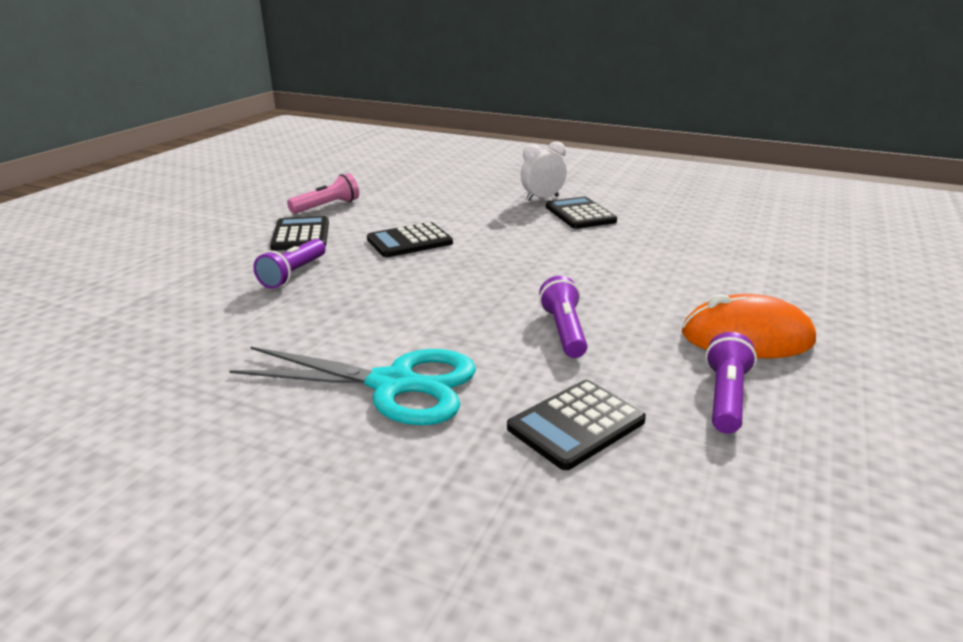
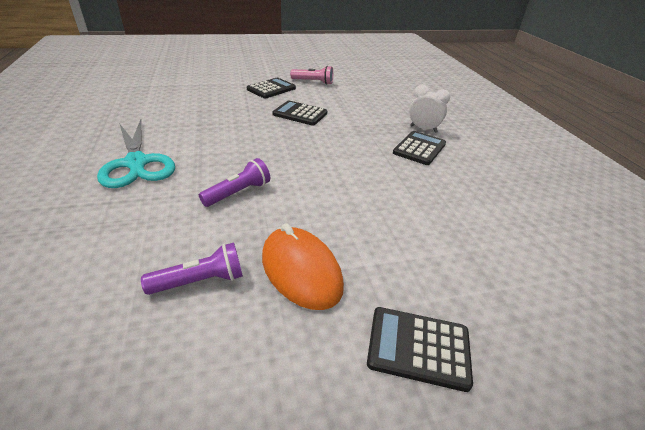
camera: 50 degrees right, 10 degrees up
purple flashlight [253,239,326,289] -> none
black calculator [507,380,646,470] -> black calculator moved to [367,307,473,392]

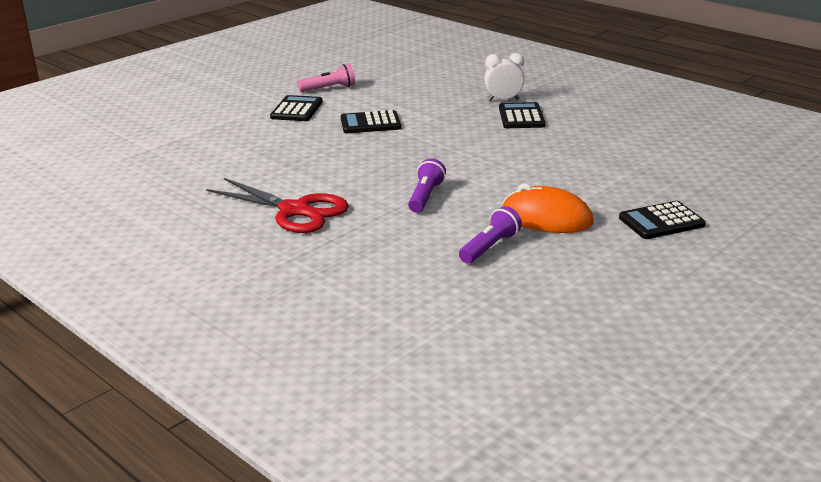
camera: 30 degrees left, 10 degrees down
turquoise scissors [97,119,175,188] -> red scissors [206,178,349,233]

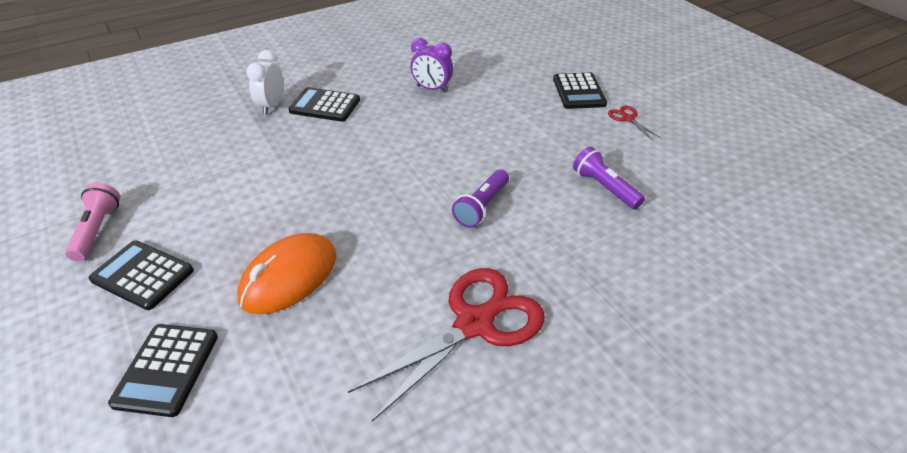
camera: 75 degrees left, 15 degrees up
black calculator [341,110,401,133] -> black calculator moved to [108,324,218,417]
purple flashlight [408,158,446,213] -> purple flashlight turned 90 degrees counterclockwise [452,169,509,228]
orange mouse [502,183,594,233] -> orange mouse moved to [237,233,337,314]
none -> purple clock [410,38,453,93]
none -> red scissors [608,106,661,140]

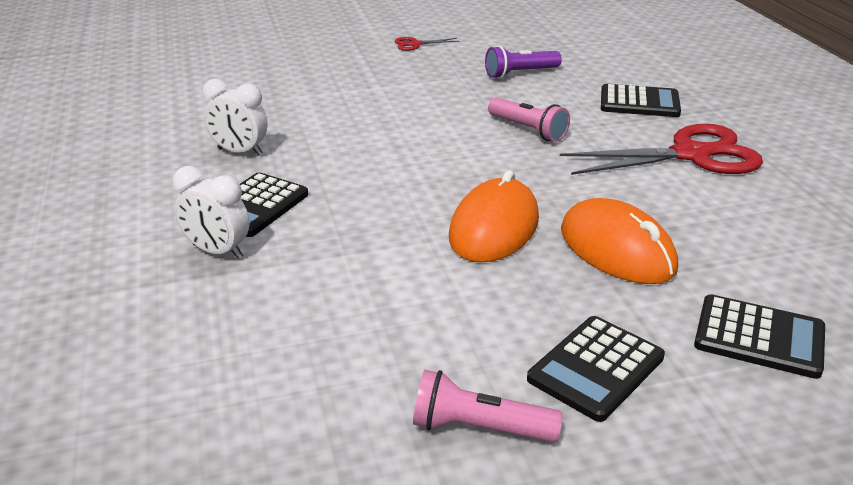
camera: 75 degrees left, 10 degrees down
red scissors [348,268,544,422] -> red scissors turned 105 degrees clockwise [560,124,763,175]
purple clock [410,38,453,93] -> none
purple flashlight [452,169,509,228] -> pink flashlight [488,97,570,142]
black calculator [553,72,607,109] -> black calculator moved to [601,84,681,117]
none -> white clock [203,79,268,156]
none -> orange mouse [449,170,539,262]

